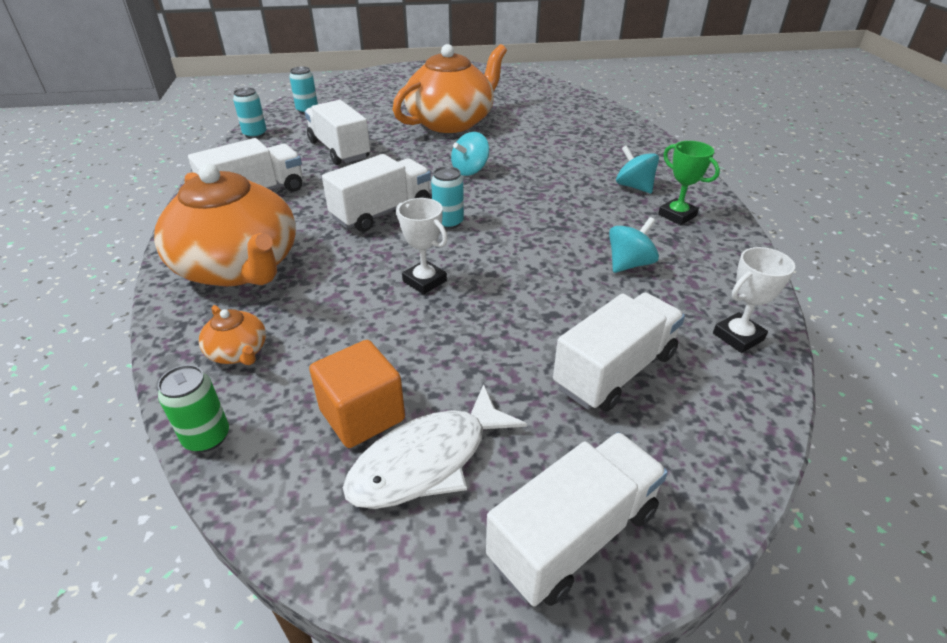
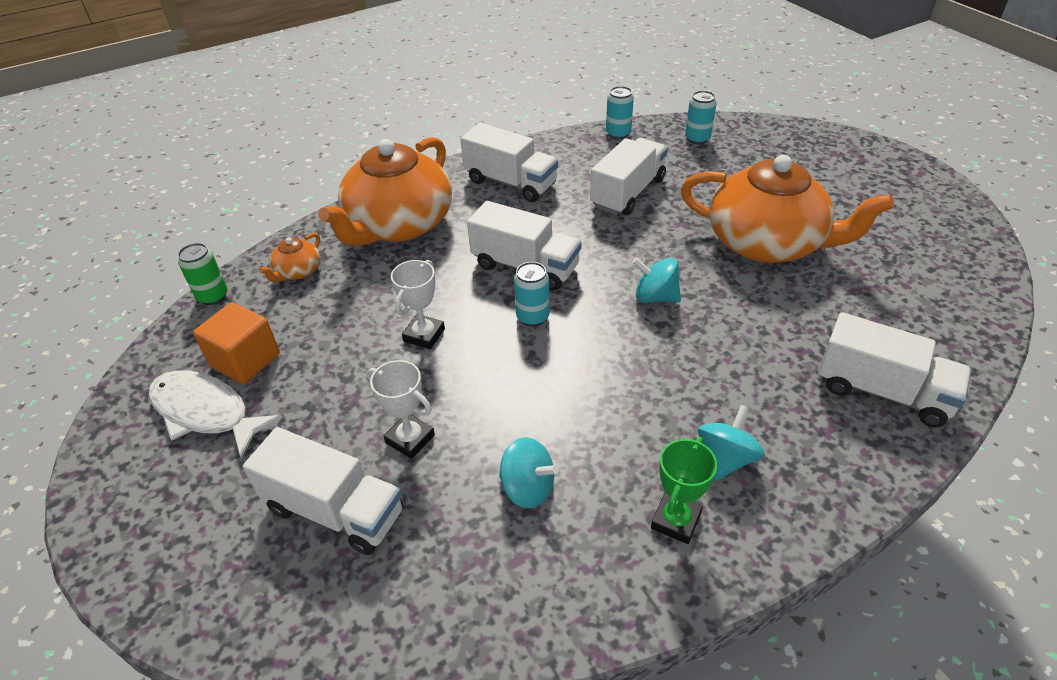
camera: 70 degrees right, 5 degrees up
white truck [486,432,668,606] -> white truck moved to [818,312,971,427]
white trophy [713,247,795,353] -> white trophy moved to [367,360,435,459]

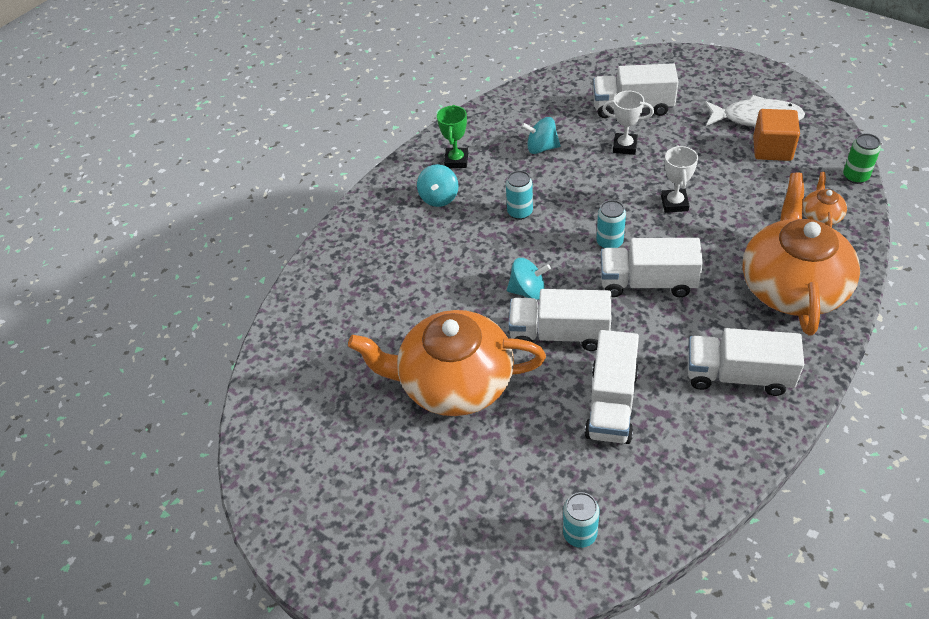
camera: 160 degrees right, 5 degrees up
turquoise can [606,86,634,139] -> turquoise can moved to [506,170,533,220]
white truck [818,312,971,427] -> white truck moved to [508,289,611,351]

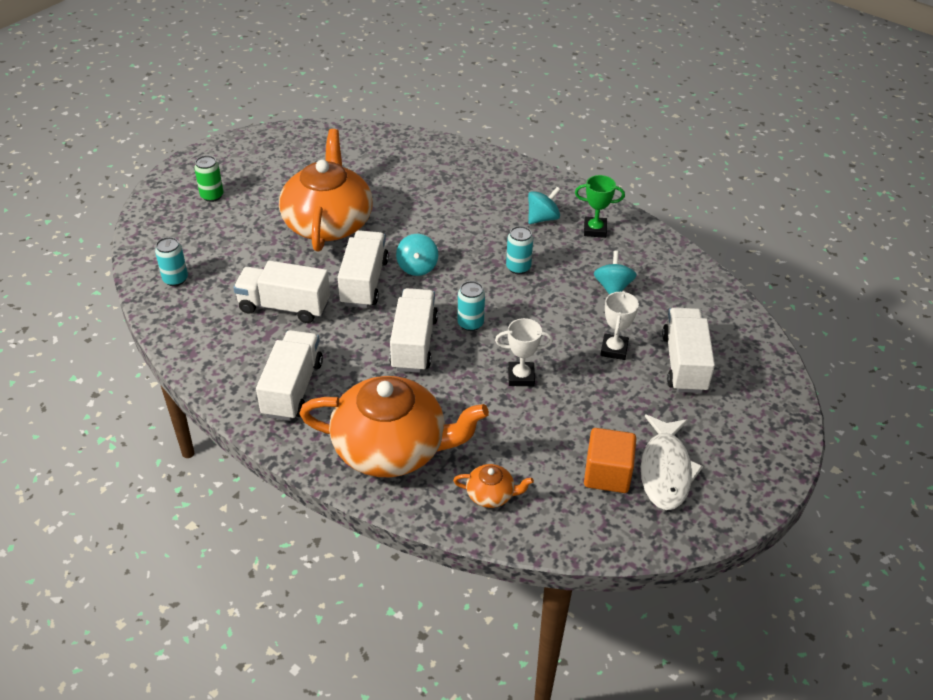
camera: 85 degrees right, 5 degrees down
turquoise spinning top [417,164,459,207] -> turquoise spinning top turned 135 degrees clockwise [528,187,561,224]
green can [843,133,881,184] -> green can moved to [194,155,224,202]

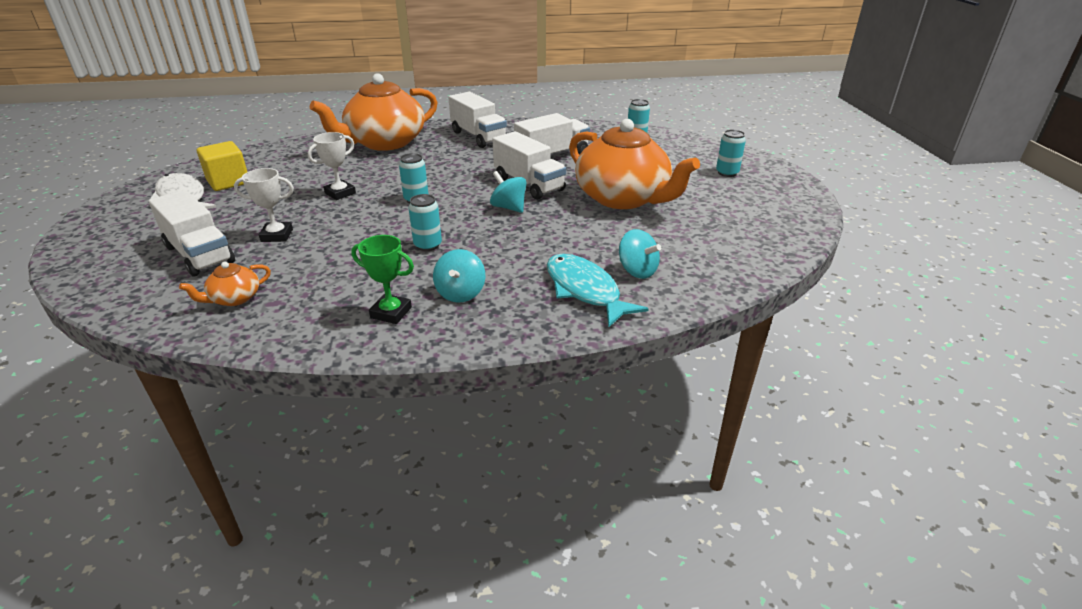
camera: 135 degrees right, 10 degrees down
green can [194,155,224,202] -> turquoise can [716,130,746,177]
white truck [390,288,438,373] -> none
orange teapot [453,464,534,508] -> orange teapot moved to [179,261,271,306]
green trophy [575,175,625,238] -> green trophy turned 60 degrees clockwise [351,235,414,324]
orange cube [584,428,636,493] -> yellow cube [197,141,247,191]
turquoise spinning top [594,251,637,294] -> turquoise spinning top moved to [619,229,661,279]
white trophy [600,291,639,360] -> white trophy turned 60 degrees counterclockwise [234,168,294,242]
none -> turquoise fish [547,254,649,327]

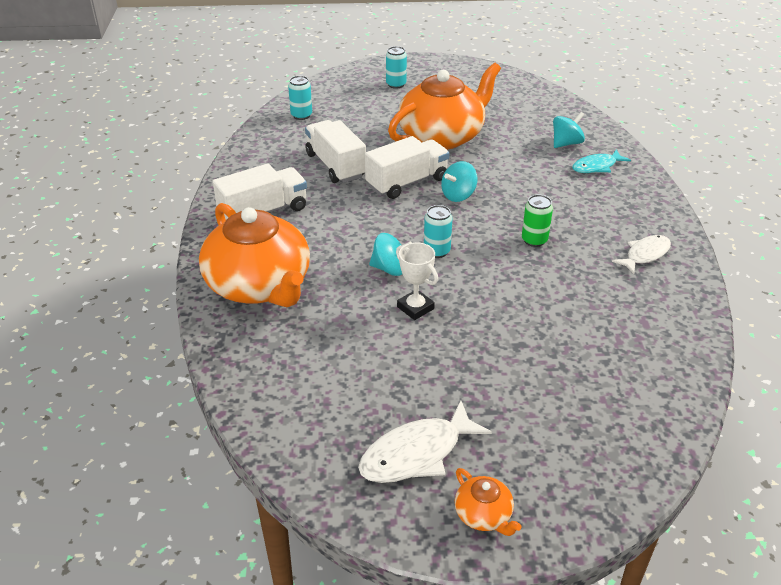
camera: 85 degrees left, 5 degrees up
white truck [149,190,235,277] -> none
orange teapot [179,261,271,306] -> orange teapot moved to [455,468,521,536]
yellow cube [197,141,247,191] -> none
white trophy [234,168,294,242] -> none
green trophy [351,235,414,324] -> white fish [612,235,671,274]
turquoise can [409,194,442,251] -> green can [522,194,553,247]
turquoise spinning top [433,249,485,303] -> turquoise spinning top moved to [369,233,412,276]
turquoise fish [547,254,649,327] -> turquoise fish [572,149,631,173], size x0.66

